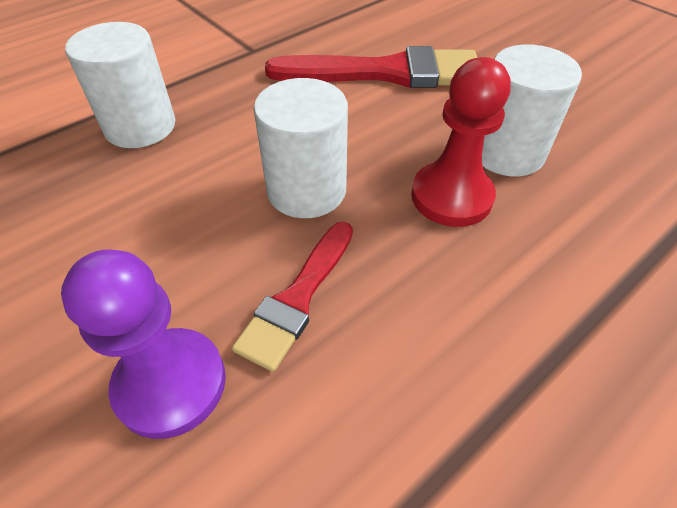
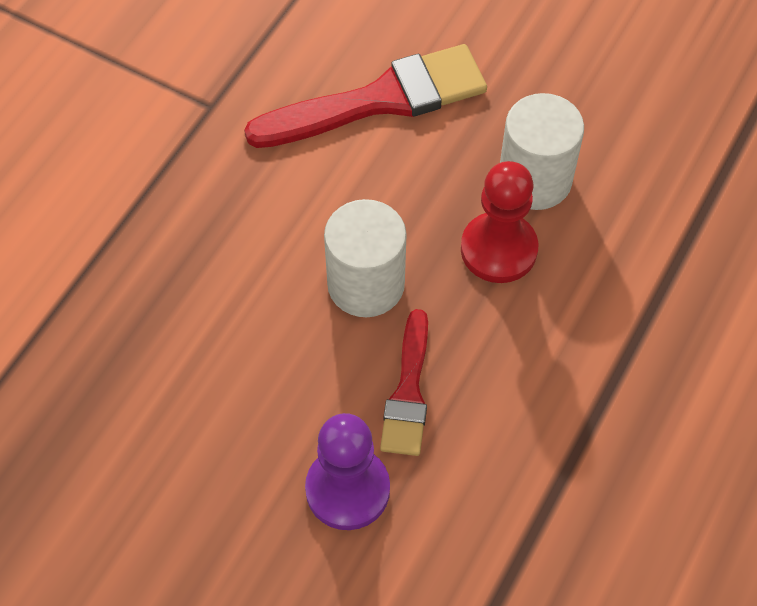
camera: 20 degrees left, 10 degrees up
white cylinder [65,22,175,148] -> none

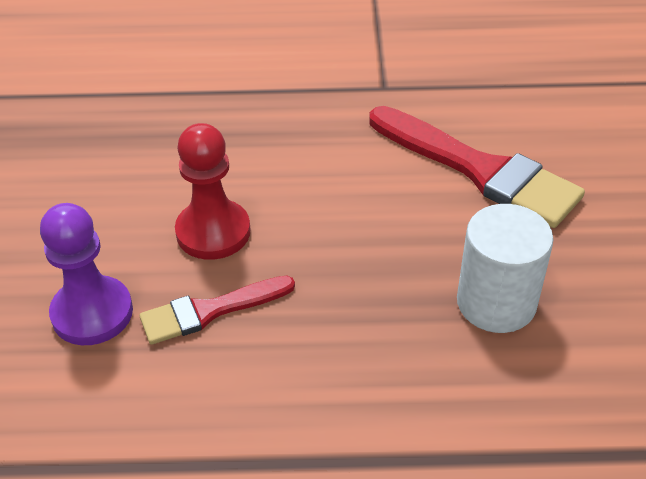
camera: 60 degrees right, 15 degrees down
white cylinder [324,199,407,317] -> none
red pawn [461,161,538,283] -> red pawn moved to [175,123,251,260]

